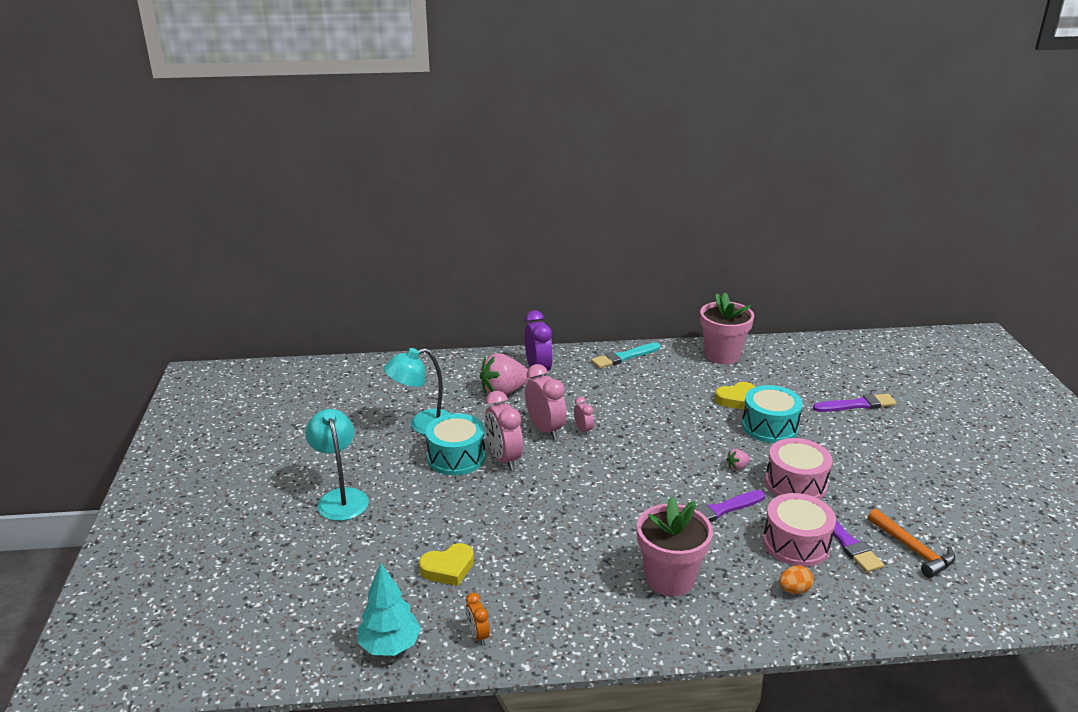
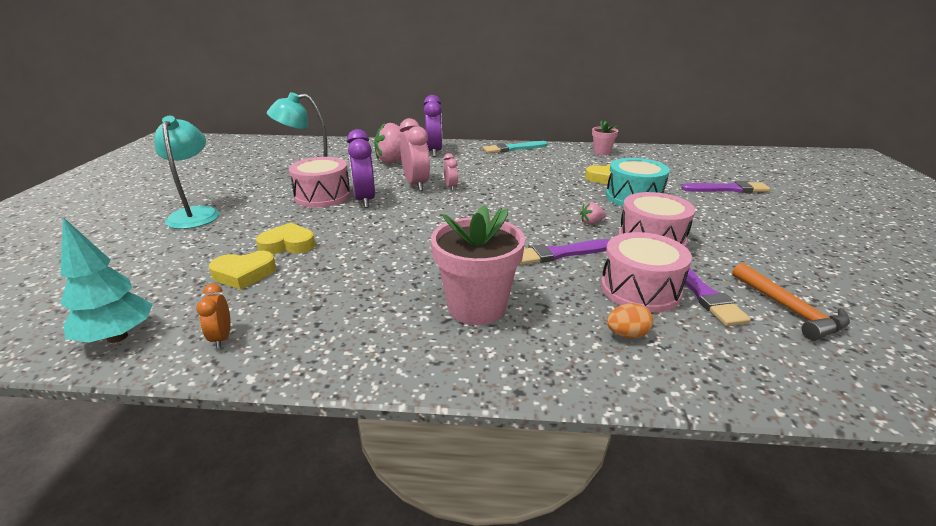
camera: 10 degrees right, 0 degrees up
turquoise drum [425,413,486,475] -> pink drum [289,157,351,208]
pink clock [485,391,523,471] -> purple clock [347,129,375,208]
pink flower pot [700,293,754,364] -> pink flower pot [592,121,618,155], size x0.53
none -> yellow heart [256,223,315,254]

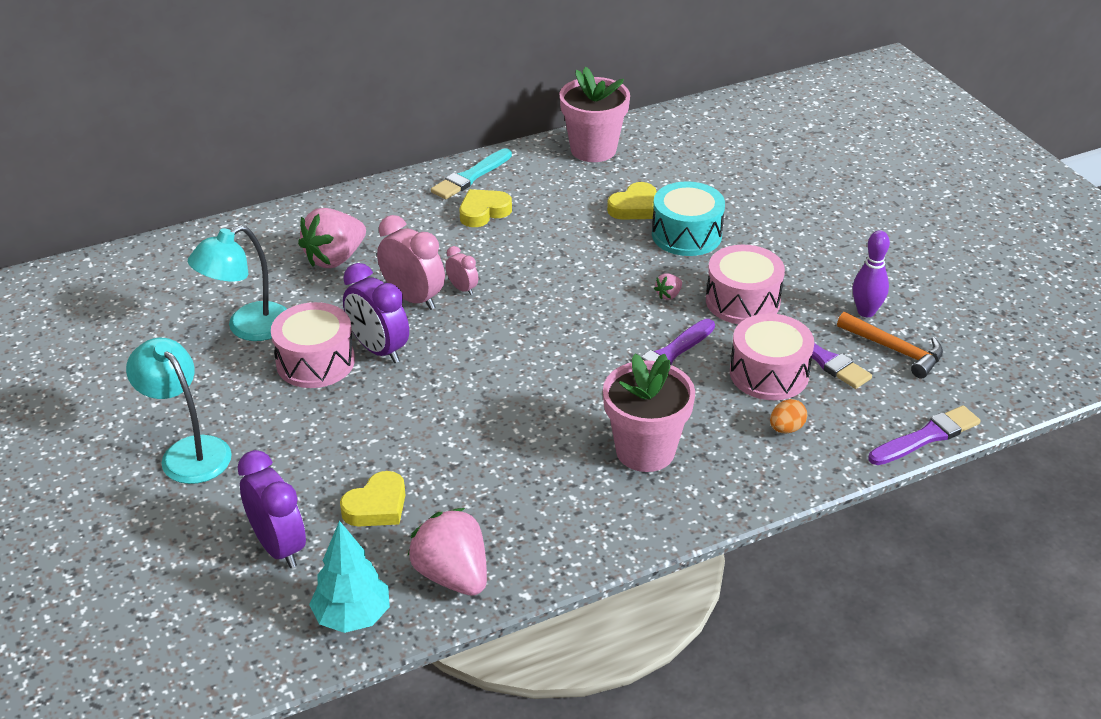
camera: 30 degrees left, 10 degrees up
orange clock [196,284,231,348] -> pink strawberry [408,508,487,596]
yellow heart [256,223,315,254] -> yellow heart moved to [460,189,512,227]
purple clock [424,95,442,157] -> purple clock moved to [237,450,306,568]
pink flower pot [592,121,618,155] -> pink flower pot [559,67,630,162], size x1.88
purple brush [681,181,770,193] -> purple brush moved to [869,405,981,465]
none -> purple bowling pin [853,230,890,317]

